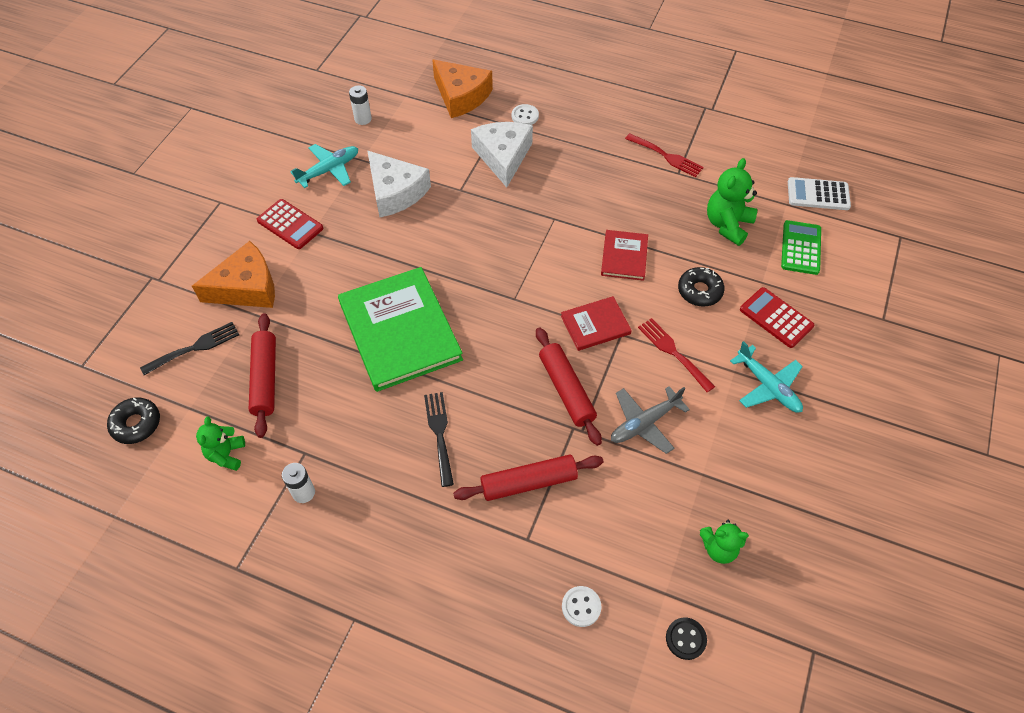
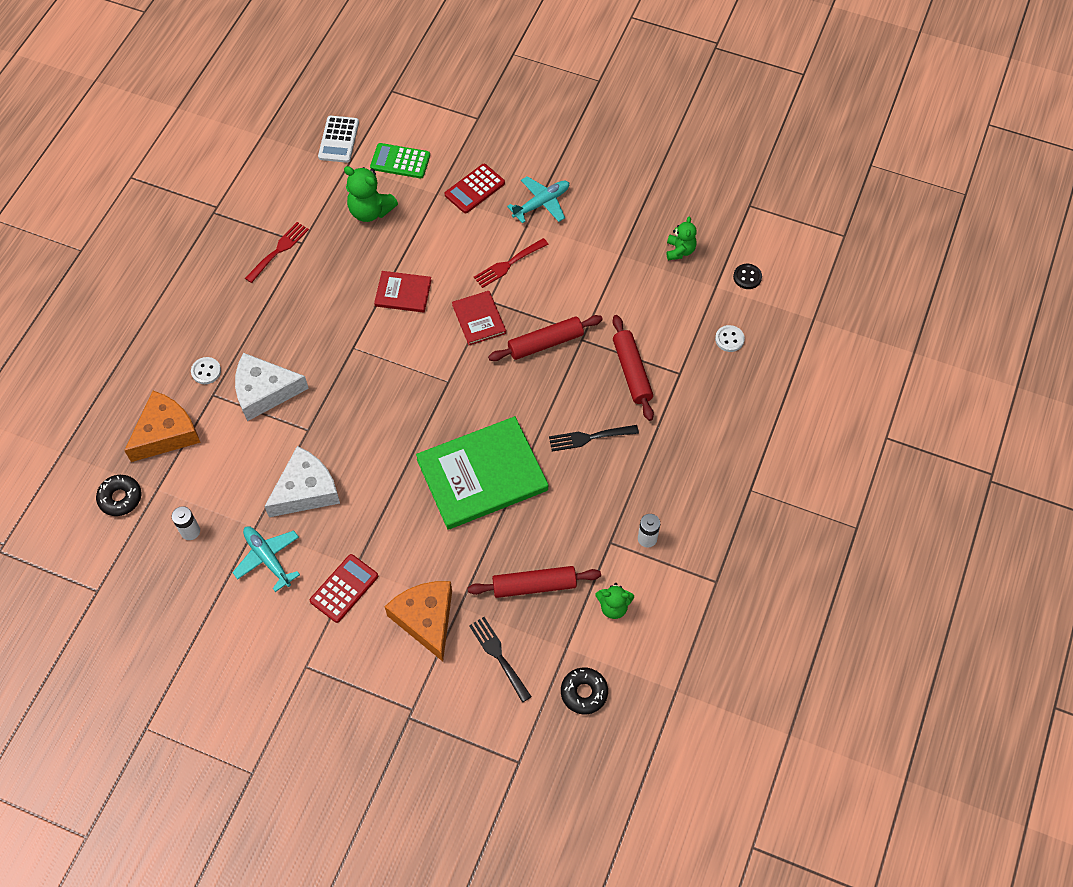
camera: 90 degrees left, 5 degrees up
grey plane [611,386,690,454] -> none
black donut [678,267,724,307] -> black donut moved to [96,475,141,516]

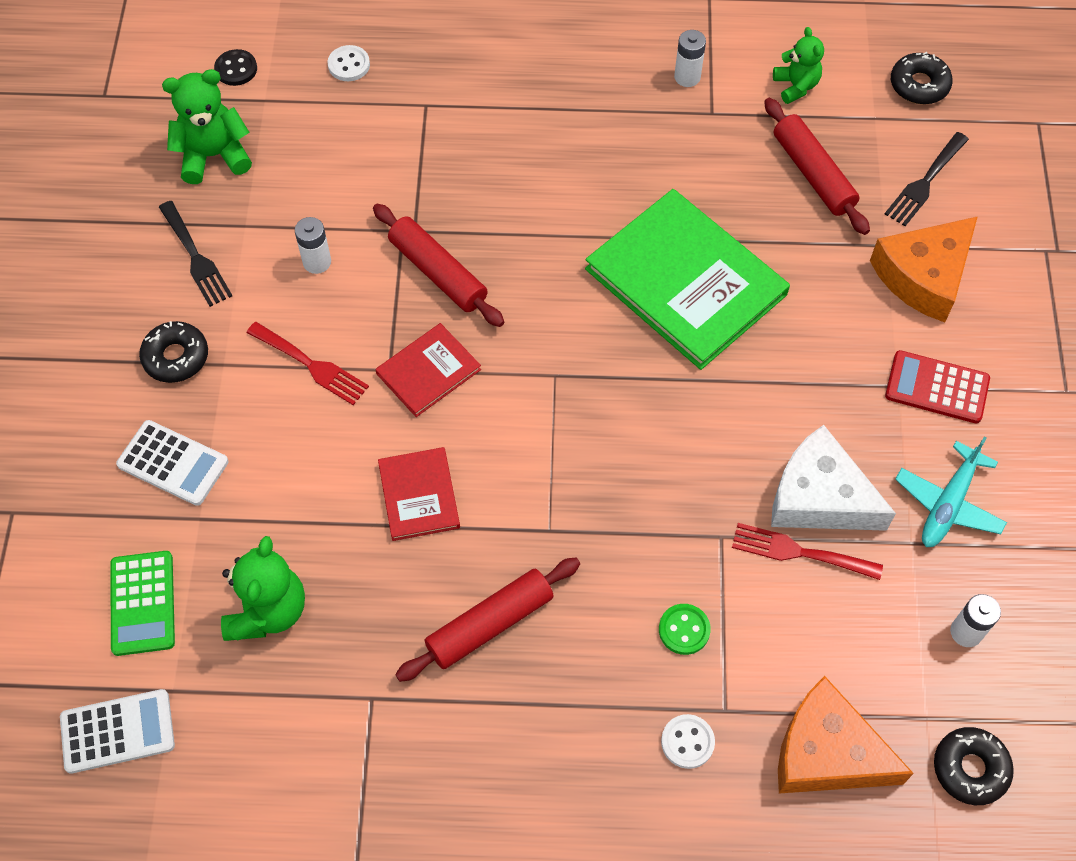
camera: 110 degrees left, 0 degrees up
white cheese [235,353,309,421] -> green button [659,604,711,655]
red fork [245,222,309,283] -> red fork moved to [732,523,883,580]
red calculator [445,164,505,213] -> white calculator [116,420,228,506]
turquoise plane [507,176,569,223] -> black donut [139,321,208,383]
black fork [549,425,639,452] -> black fork moved to [159,201,232,307]
red rolling pin [612,315,654,421] -> red rolling pin moved to [395,557,580,682]
green teddy bear [667,216,697,260] -> green teddy bear [162,69,252,184], size x1.55
none -> white battery [295,217,331,274]

